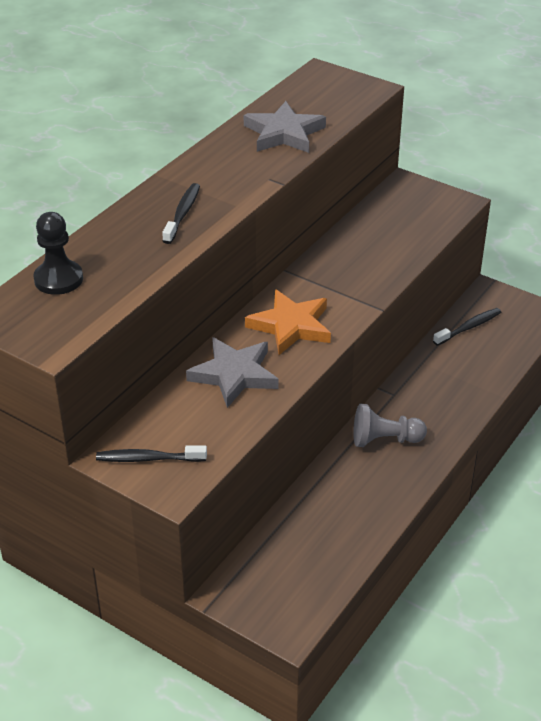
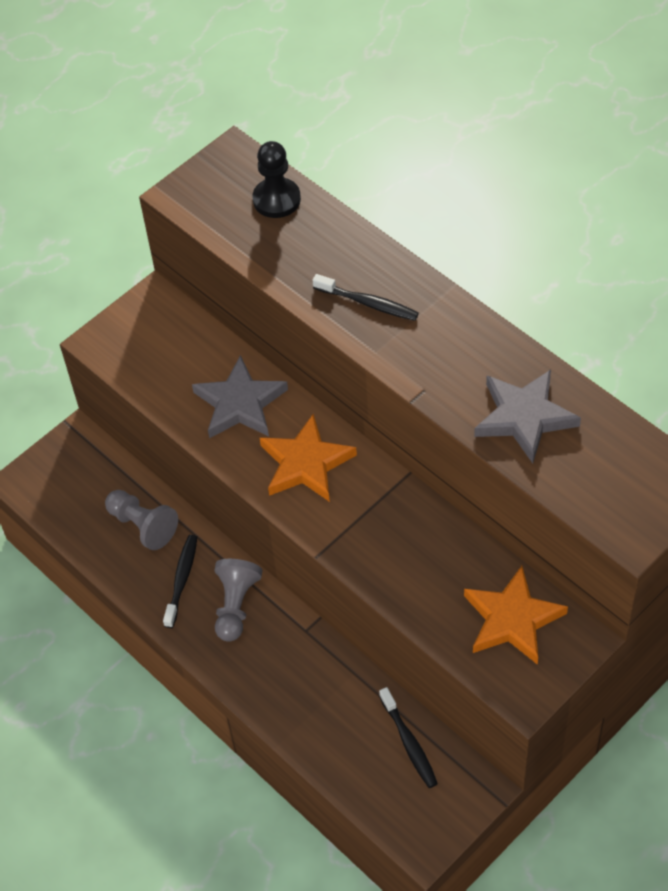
camera: 105 degrees right, 15 degrees up
black toothbrush [96,446,207,462] -> black toothbrush moved to [163,535,197,628]
none -> grey pawn [105,490,178,550]
none -> orange star [464,566,568,665]

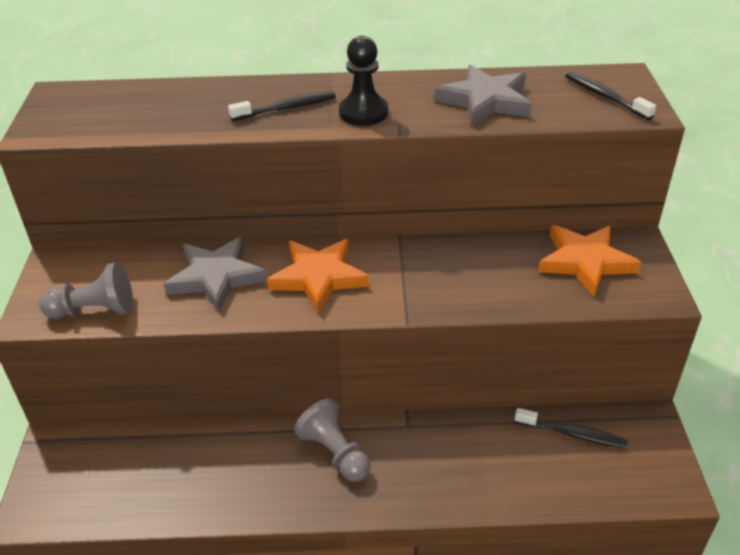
camera: 50 degrees left, 15 degrees down
grey pawn [105,490,178,550] -> grey pawn moved to [39,262,133,319]
black toothbrush [163,535,197,628] -> black toothbrush moved to [565,72,656,120]
black pawn [253,141,301,218] -> black pawn moved to [339,36,388,126]

